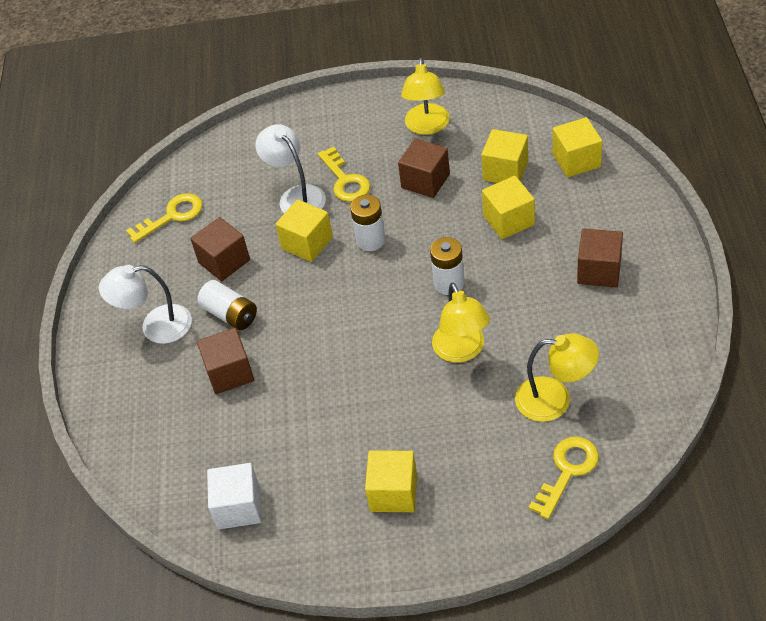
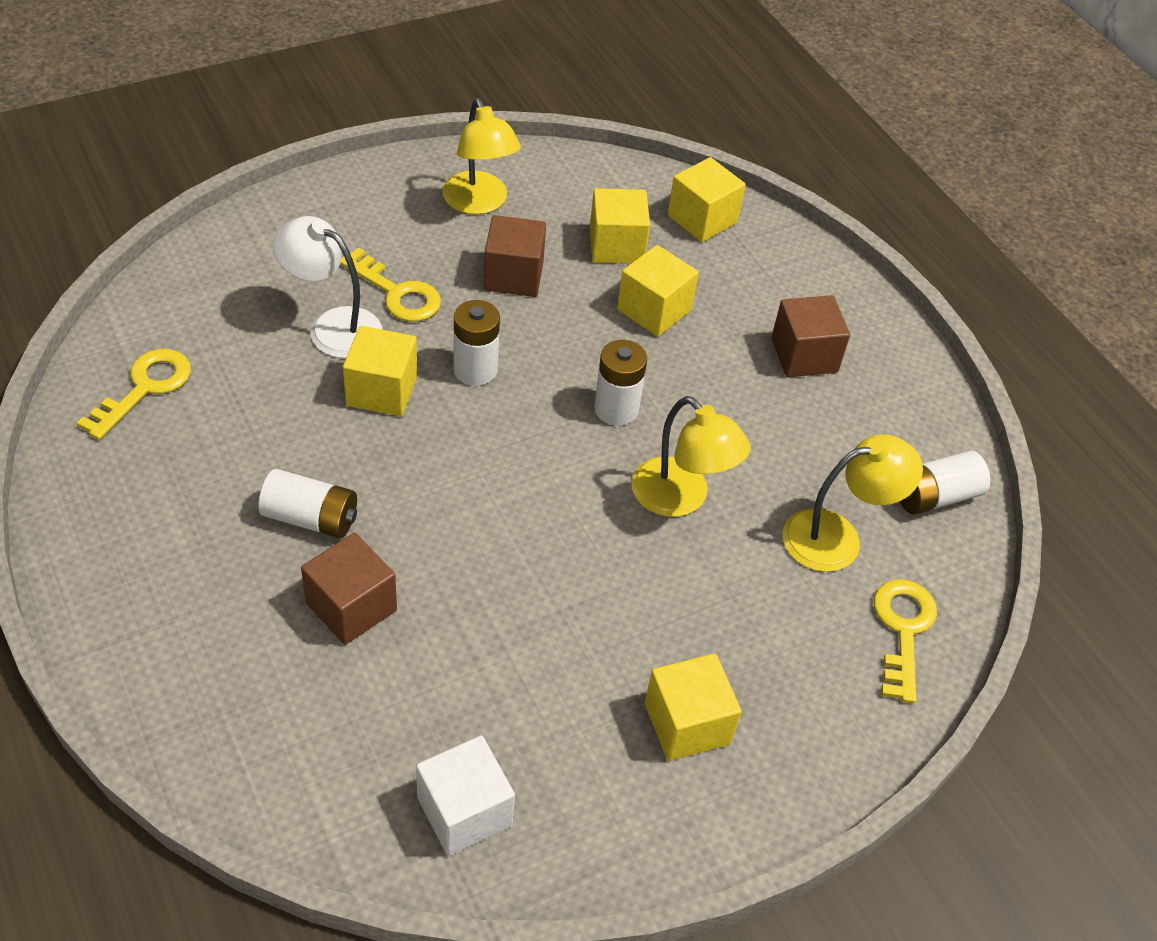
camera: 35 degrees left, 0 degrees up
white lamp [99,265,192,344] -> none
brown cube [190,217,250,281] -> none
none -> white battery [900,451,990,515]

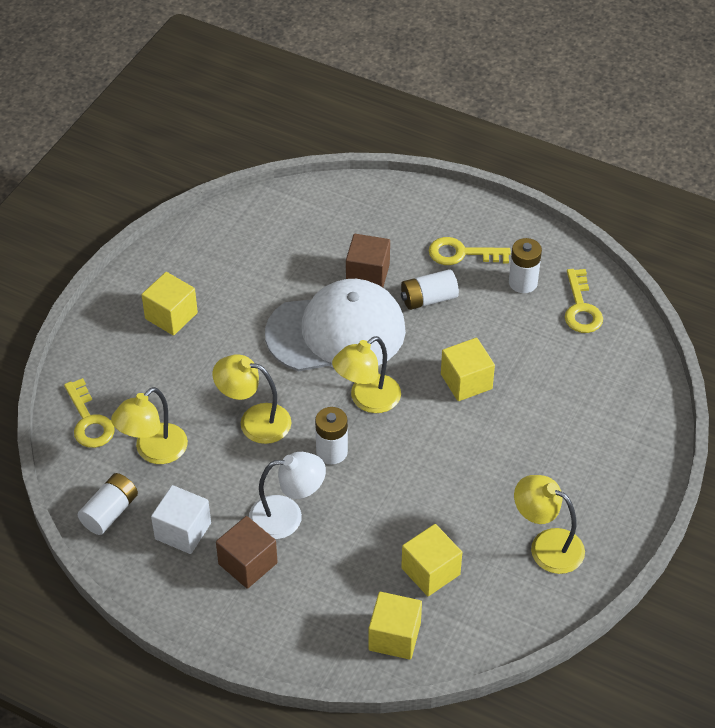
camera: 150 degrees right, 0 degrees up
white lamp [273,216,382,358] -> white lamp moved to [249,452,326,539]
yellow key [340,248,441,322] -> yellow key moved to [429,237,511,265]
white cube [416,735,515,856] -> white cube moved to [151,485,211,554]
white battery [453,300,500,386] -> white battery moved to [509,238,542,293]
brown cube [484,215,546,297] -> none
yellow cube [617,245,699,336] -> none
none -> white cap [265,279,406,371]
none -> yellow lamp [332,336,401,413]

